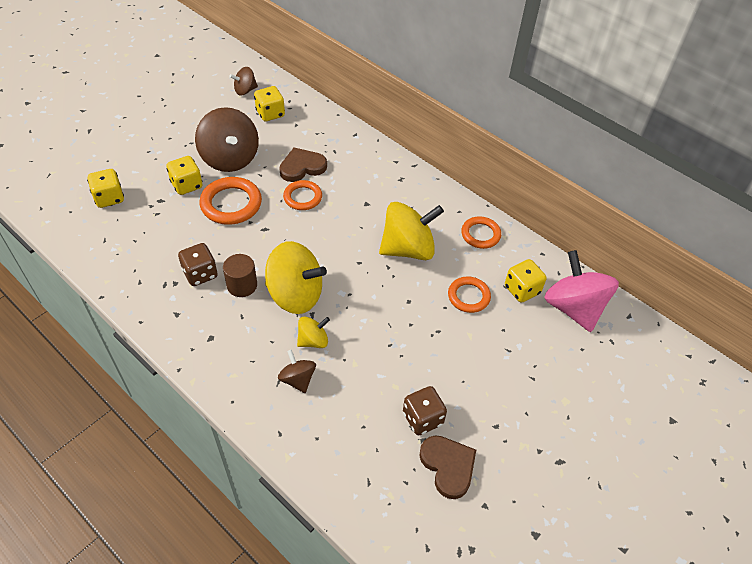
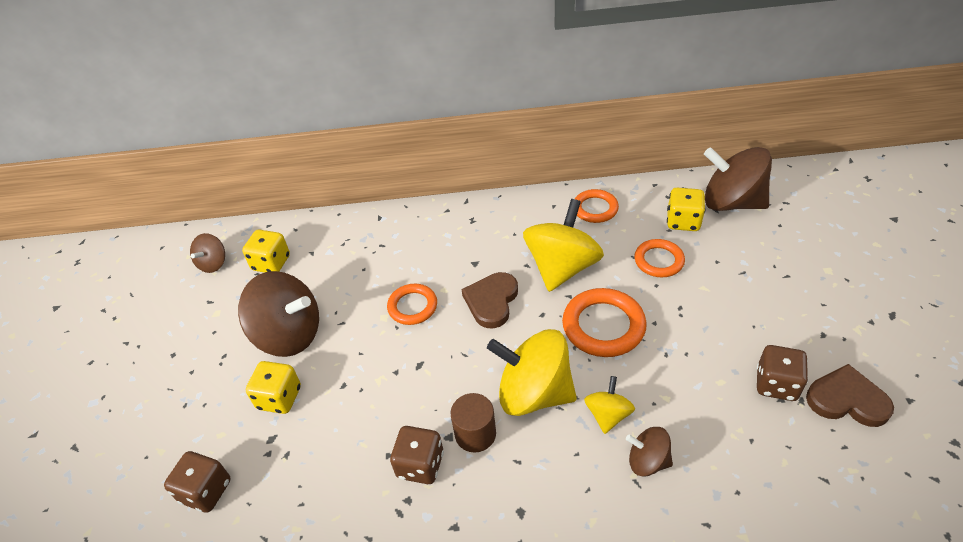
camera: 40 degrees left, 5 degrees down
yellow dice [87,169,124,208] -> brown dice [164,451,231,513]
orange ring [200,177,262,225] -> orange ring moved to [562,288,647,357]
yellow spinning top [265,241,327,314] -> yellow spinning top turned 135 degrees counterclockwise [487,329,577,416]
brown heart [279,147,327,182] -> brown heart moved to [461,272,518,329]
pink spinning top [544,250,619,332] -> brown spinning top [704,147,772,211]

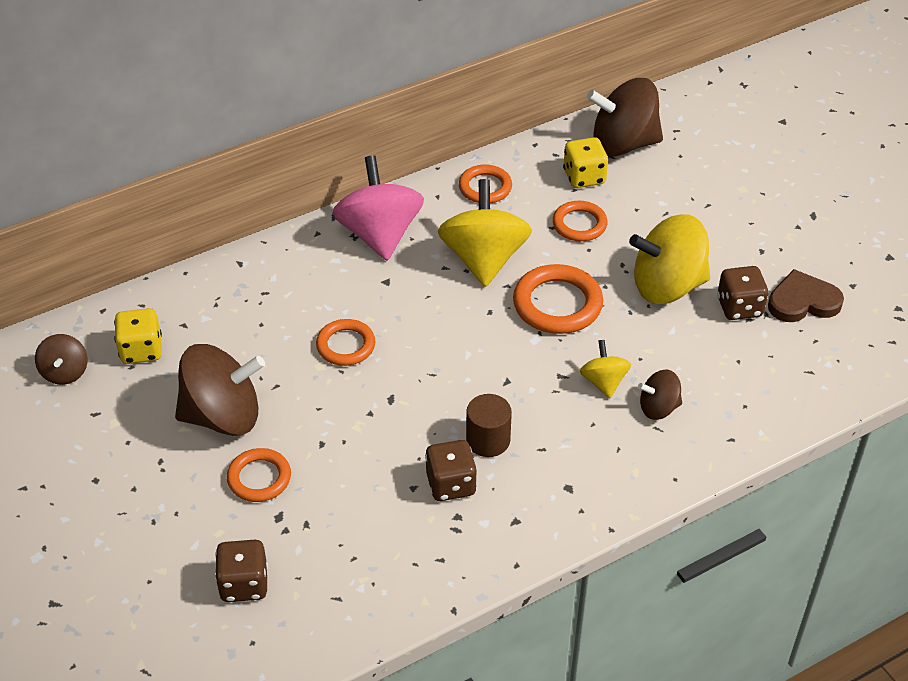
camera: 30 degrees left, 0 degrees up
yellow dice [246,361,301,414] -> orange ring [227,448,291,502]
brown heart [461,272,518,329] -> none
yellow spinning top [487,329,577,416] -> yellow spinning top moved to [629,214,710,304]
none -> pink spinning top [332,155,424,261]

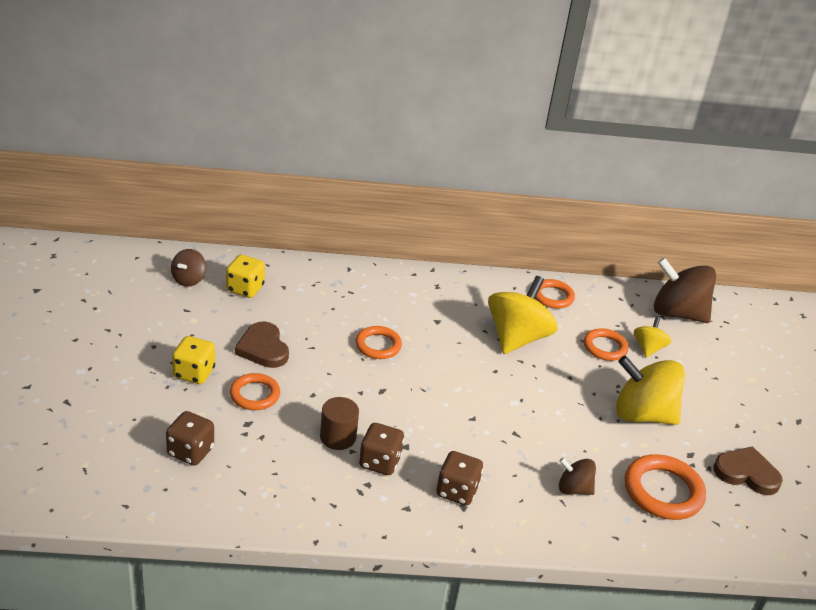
camera: 25 degrees right, 10 degrees down
brown spinning top [175,344,265,436] -> brown heart [235,321,289,368]
pink spinning top [332,155,424,261] -> none
brown cylinder [466,394,512,457] -> brown cylinder moved to [320,397,359,450]
orange ring [513,264,603,334] -> orange ring moved to [625,454,706,520]
yellow dice [563,137,608,188] -> yellow dice moved to [172,336,215,384]
yellow spinning top [580,340,631,399] -> yellow spinning top moved to [634,316,671,358]
brown dice [717,266,769,320] -> brown dice moved to [436,451,483,506]

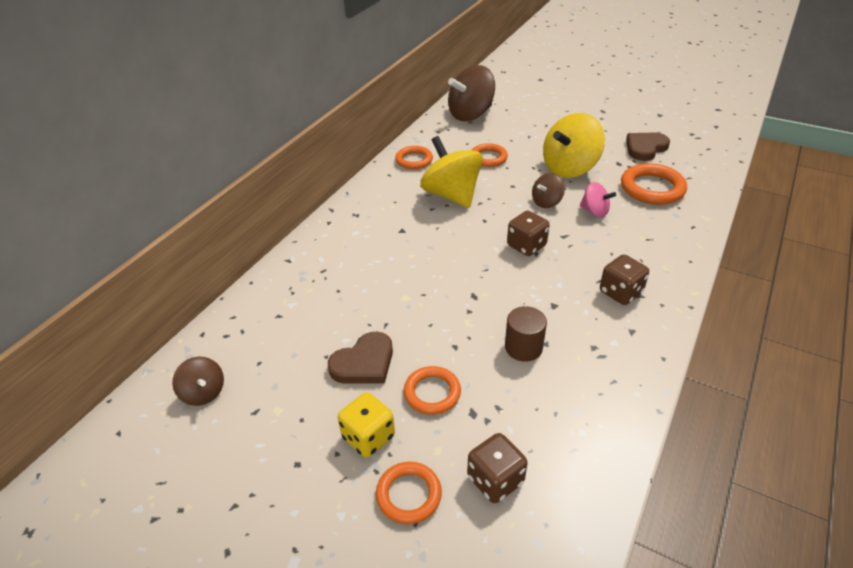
camera: 55 degrees left, 5 degrees up
yellow dice [226,255,265,298] -> none
brown heart [235,321,289,368] -> brown heart turned 45 degrees counterclockwise [328,332,393,384]
orange ring [355,326,402,359] -> orange ring moved to [376,462,442,525]
brown dice [359,423,404,475] -> brown dice moved to [507,211,550,256]
brown spinning top [559,458,596,495] -> brown spinning top moved to [532,173,565,208]
yellow spinning top [634,316,671,358] -> none
none -> pink spinning top [580,182,616,217]

